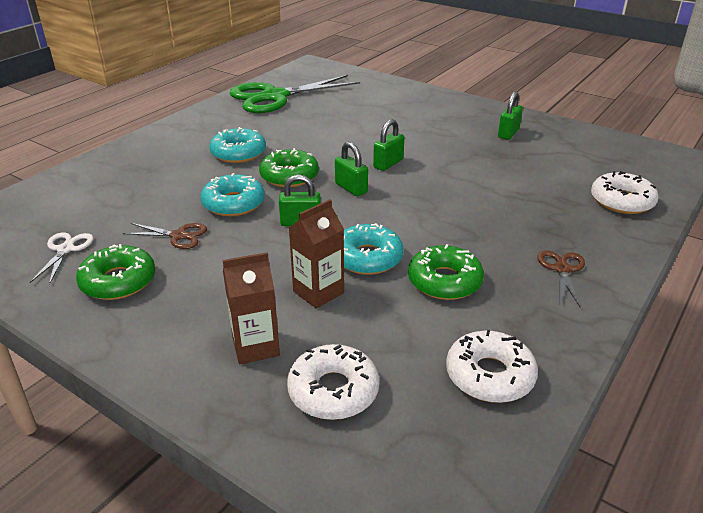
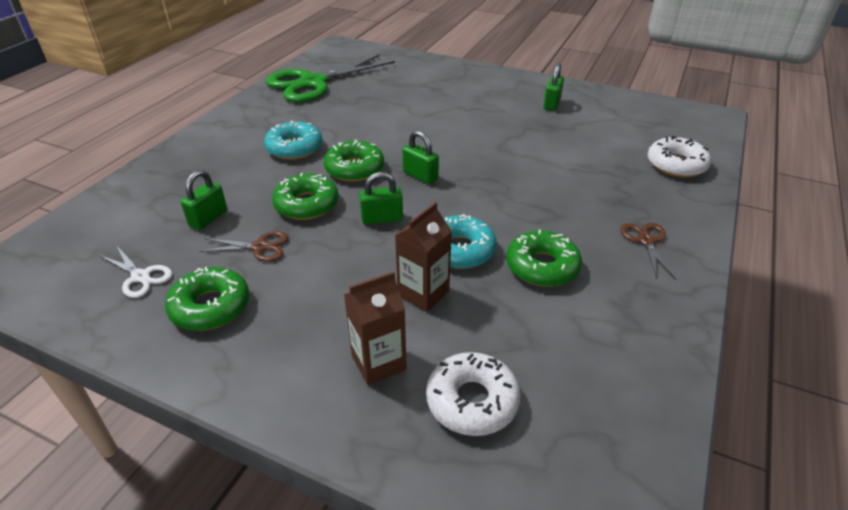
camera: 10 degrees left, 5 degrees up
white scissors [30,233,93,285] -> white scissors turned 135 degrees clockwise [99,245,172,298]
turquoise donut [200,173,265,216] -> green donut [272,173,339,220]
green padlock [373,119,404,171] -> green padlock moved to [181,170,227,230]
white donut [446,330,538,403] -> none

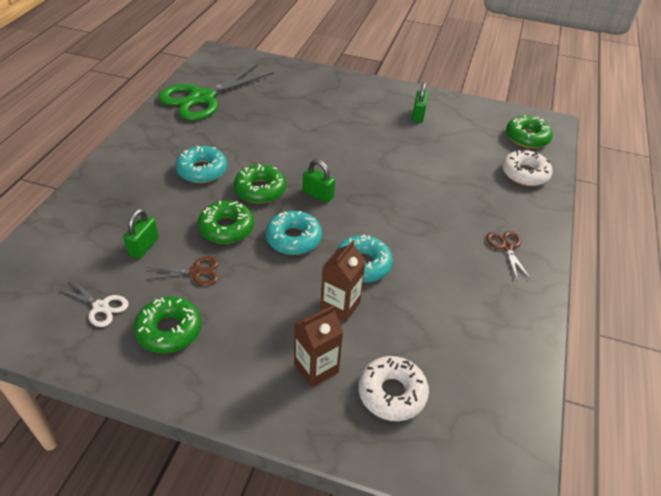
camera: 10 degrees left, 5 degrees up
green padlock [359,172,403,225] -> turquoise donut [266,211,322,255]
green donut [506,230,582,287] -> green donut moved to [506,115,553,148]

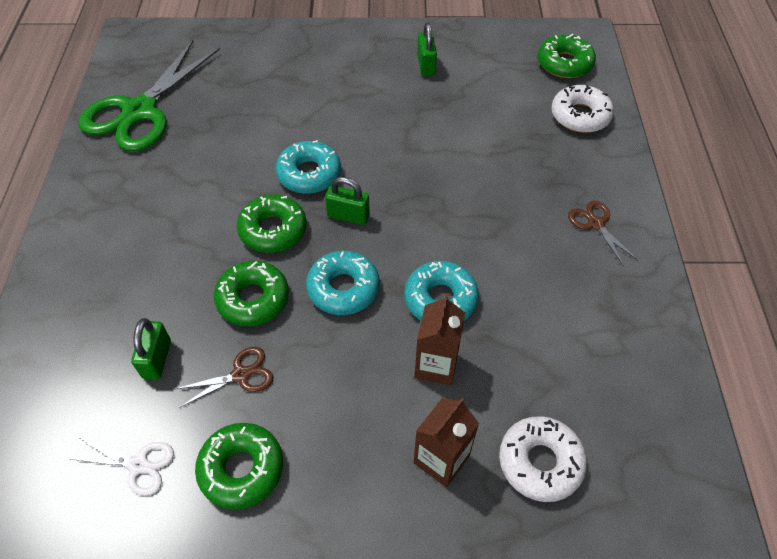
camera: 15 degrees left, 10 degrees up
turquoise donut [176,146,227,183] -> turquoise donut moved to [275,140,341,194]

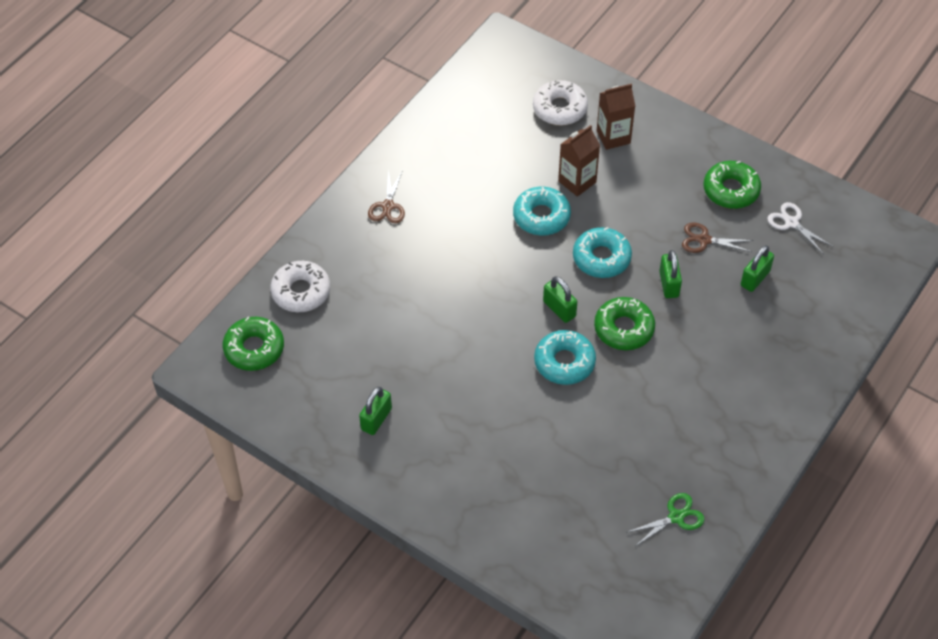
camera: 145 degrees left, 0 degrees up
green scissors [79,40,220,152] -> green scissors [628,493,705,546], size x0.43
green donut [214,261,289,326] -> green padlock [659,250,682,298]

